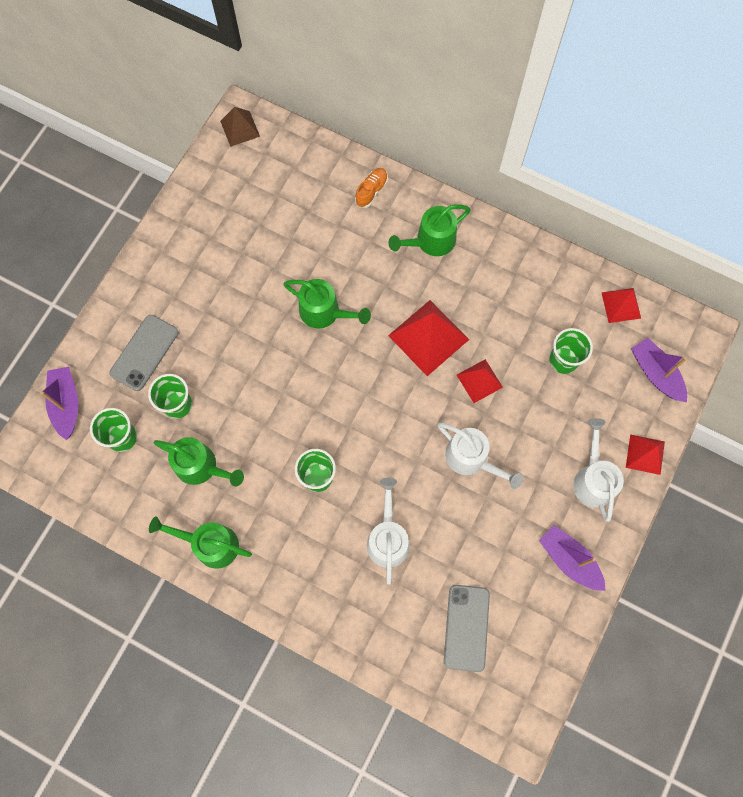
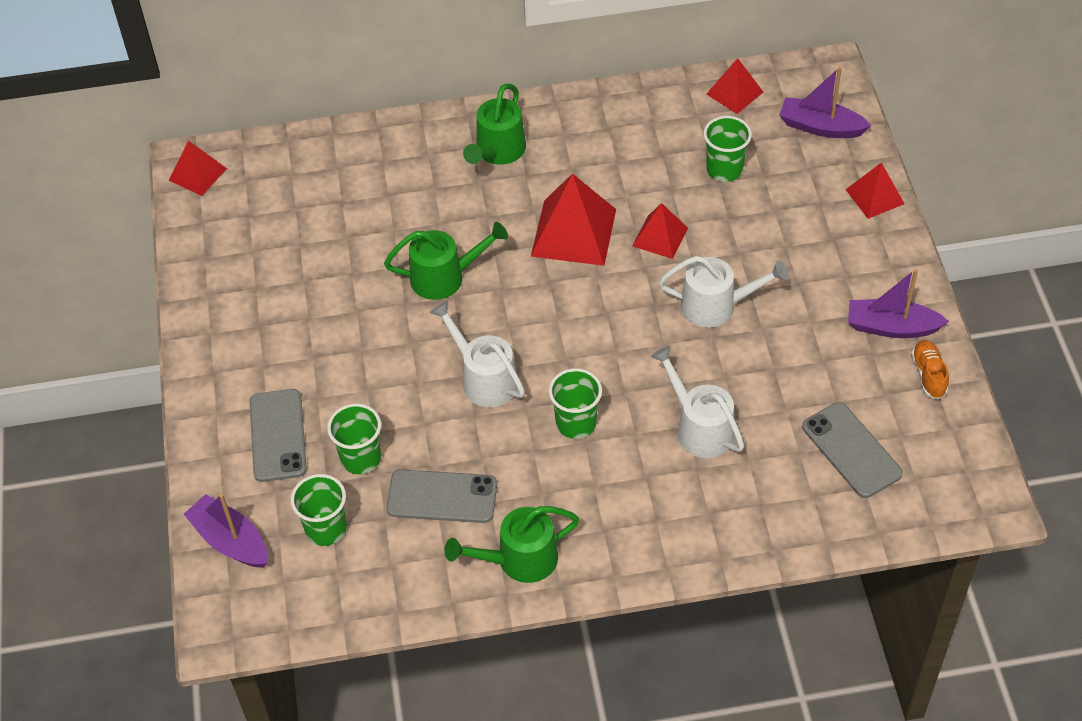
camera: 35 degrees left, 20 degrees down
green watering can [154,437,244,487] -> grey phone [386,469,497,523]
brown pyramid [220,107,260,147] -> red pyramid [169,140,227,196]
orange shoe [355,168,388,208] -> orange shoe moved to [911,340,949,399]
white watering can [573,418,624,522] -> white watering can moved to [430,301,525,407]

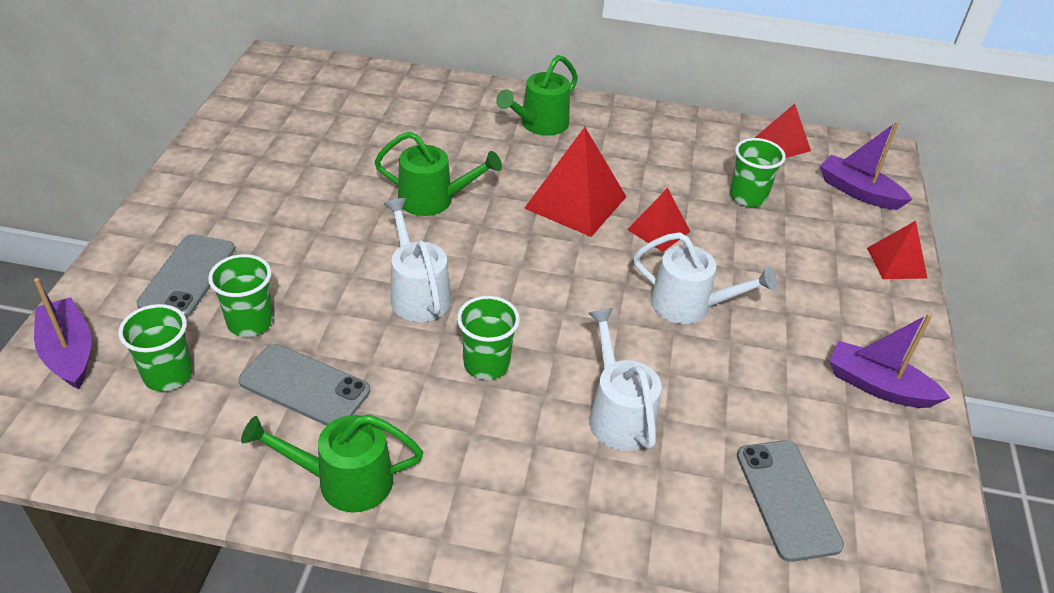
camera: 15 degrees right, 10 degrees down
red pyramid [169,140,227,196] -> none
orange shoe [911,340,949,399] -> none

